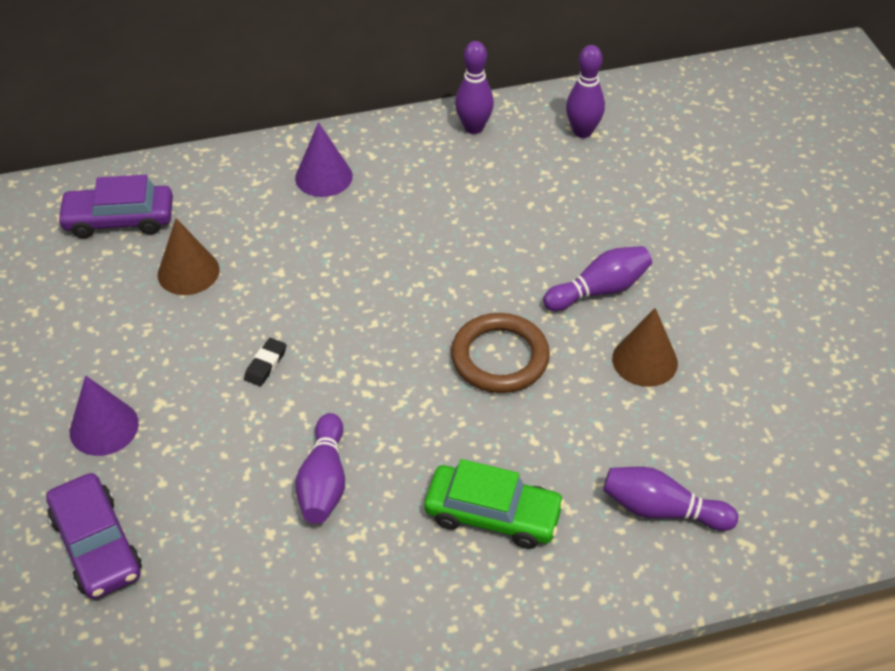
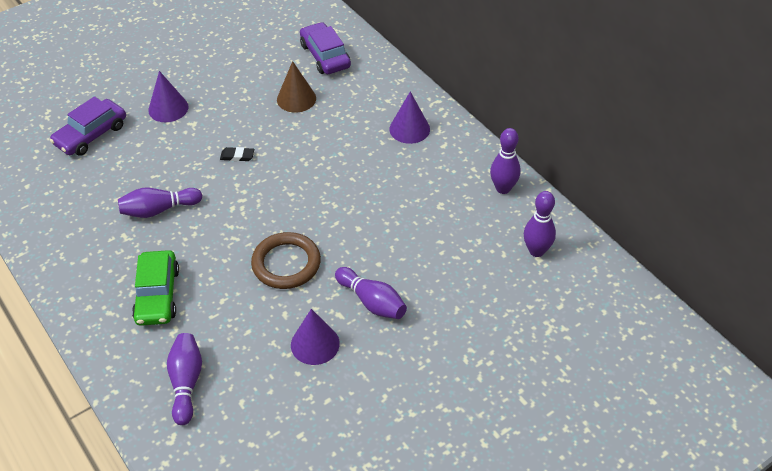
camera: 70 degrees right, 0 degrees up
brown cone [612,308,678,387] -> purple cone [291,309,340,365]

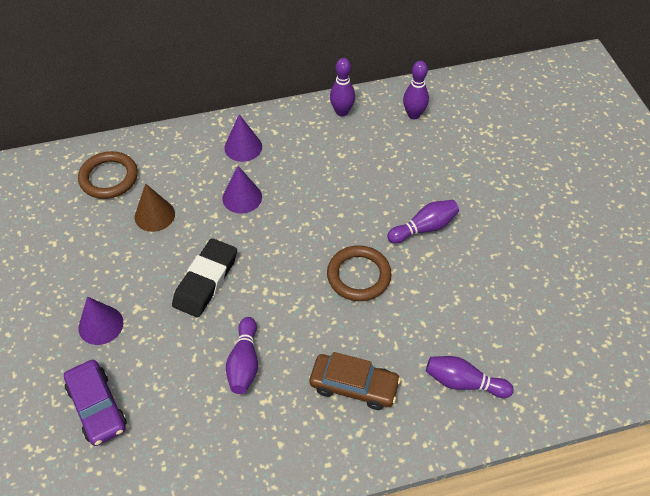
camera: 70 degrees left, 5 degrees up
green car [132,250,179,326] -> brown car [310,352,401,410]
black eraser [220,147,254,161] -> black eraser [172,238,237,317], size x2.36
purple cone [291,309,340,365] -> purple cone moved to [222,166,262,214]
purple car [300,22,351,74] -> brown ring [78,151,138,199]

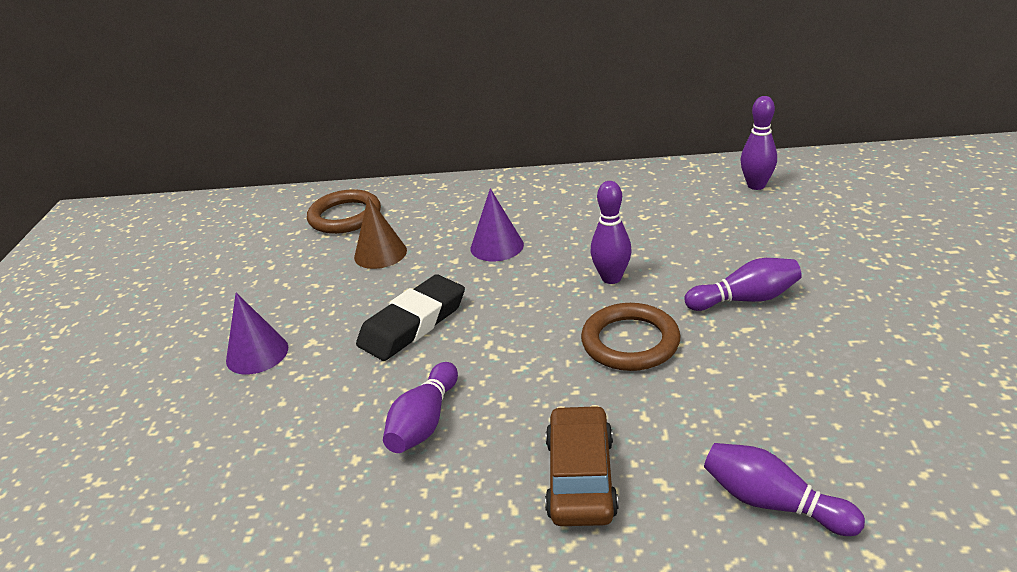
camera: 20 degrees right, 20 degrees down
purple car [64,360,127,446] -> none
purple cone [224,114,262,162] -> none
brown car [310,352,401,410] -> brown car turned 120 degrees counterclockwise [545,405,619,526]
purple bowling pin [330,58,355,117] -> purple bowling pin moved to [590,181,632,284]

